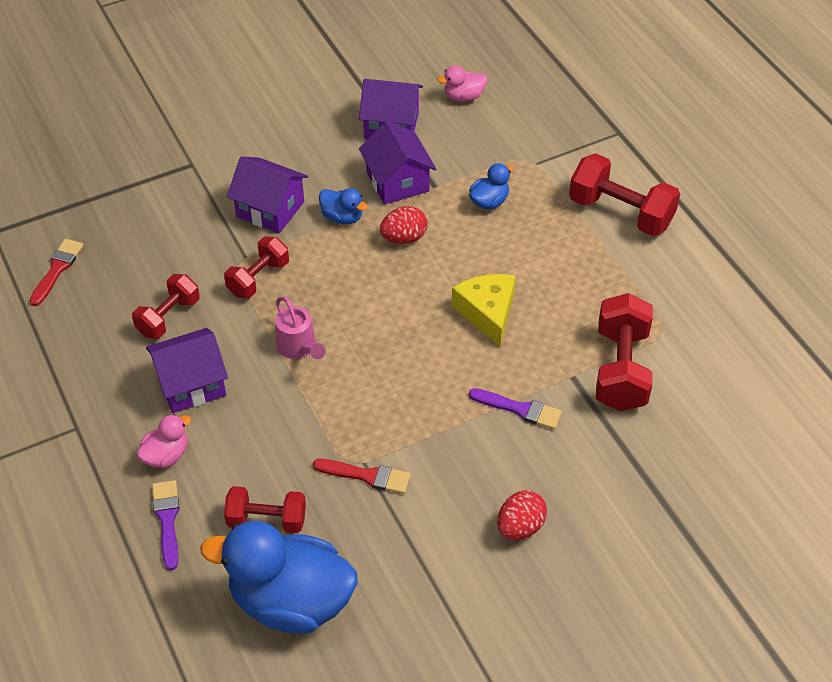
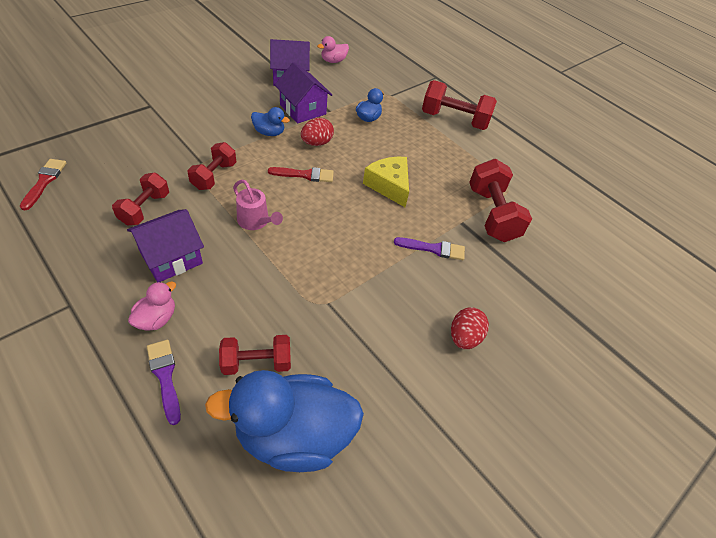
camera: 20 degrees left, 0 degrees up
purple house [227,156,308,233] -> none
red brush [313,459,411,494] -> red brush moved to [268,167,334,182]

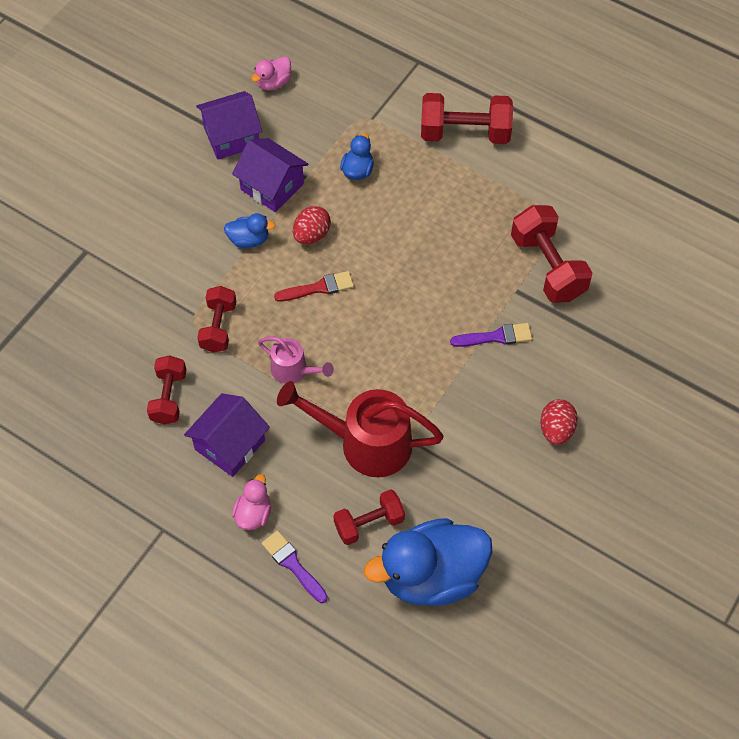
camera: 10 degrees left, 10 degrees up
red brush [20,159,67,210] -> none
yellow cheese [363,157,409,207] -> none
none -> red watering can [277,381,444,477]

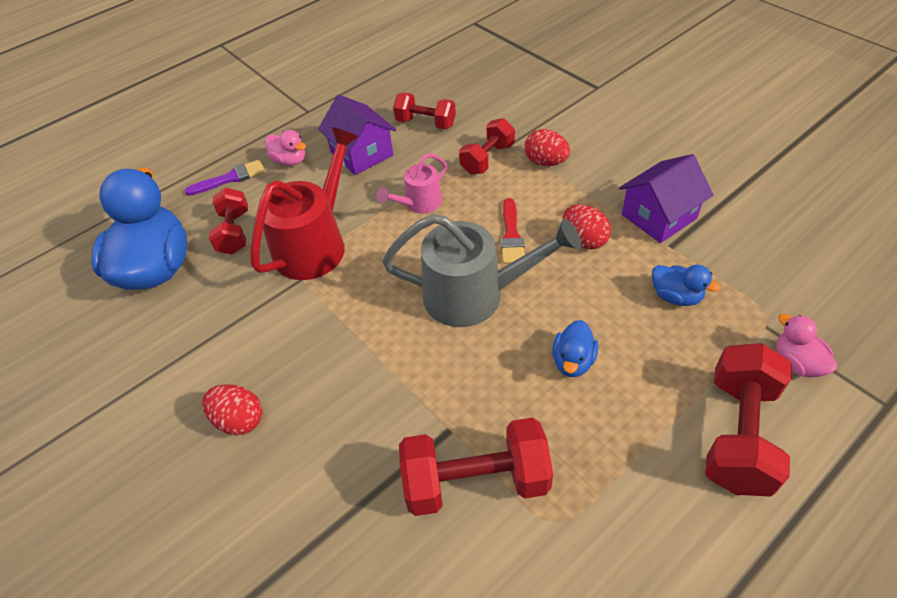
camera: 110 degrees right, 10 degrees down
purple house [196,91,262,160] -> none
red dumbbell [197,286,236,353] -> red dumbbell turned 75 degrees counterclockwise [459,118,515,174]
blue duck [224,213,276,248] -> blue duck moved to [552,320,598,377]
pink duck [251,56,291,91] -> pink duck moved to [776,314,837,377]
purple brush [450,323,532,347] -> none
none -> grey watering can [382,214,581,327]
none -> red egg [524,129,570,166]

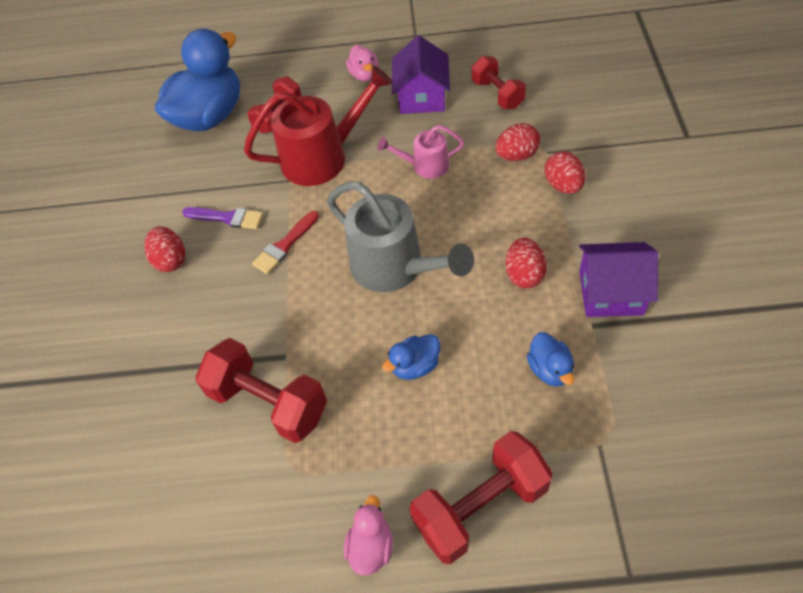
camera: 40 degrees right, 5 degrees up
purple brush [184,160,265,196] -> purple brush moved to [182,207,263,229]
red dumbbell [459,118,515,174] -> red egg [495,123,540,161]
red brush [501,198,525,264] -> red brush moved to [252,211,319,274]
pink duck [776,314,837,377] -> pink duck moved to [344,495,393,575]

